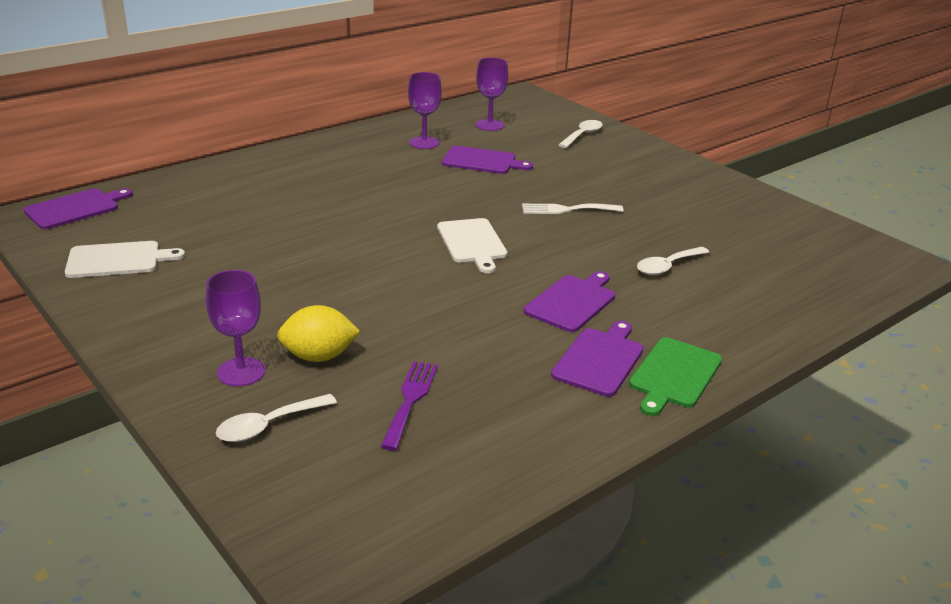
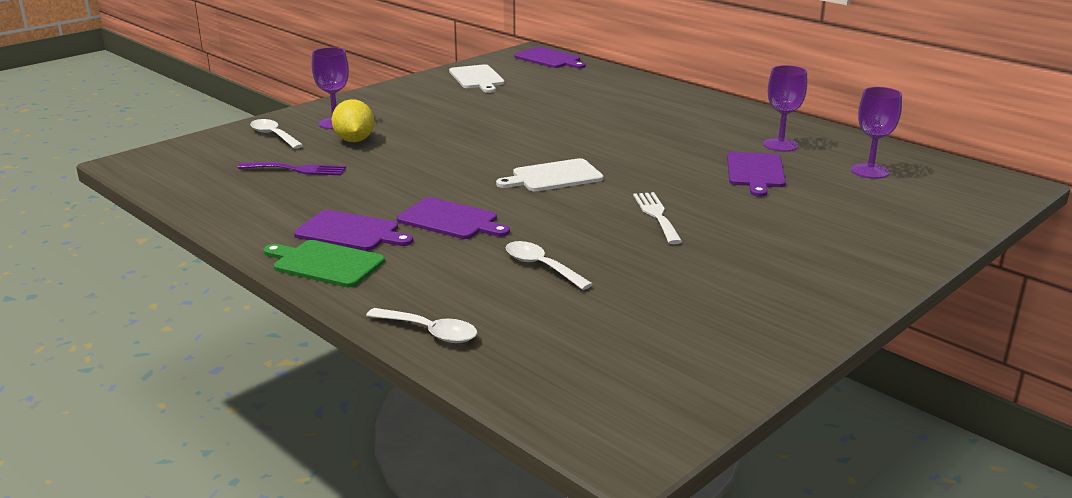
camera: 85 degrees right, 5 degrees down
white spoon [558,120,603,148] -> white spoon moved to [366,308,477,343]

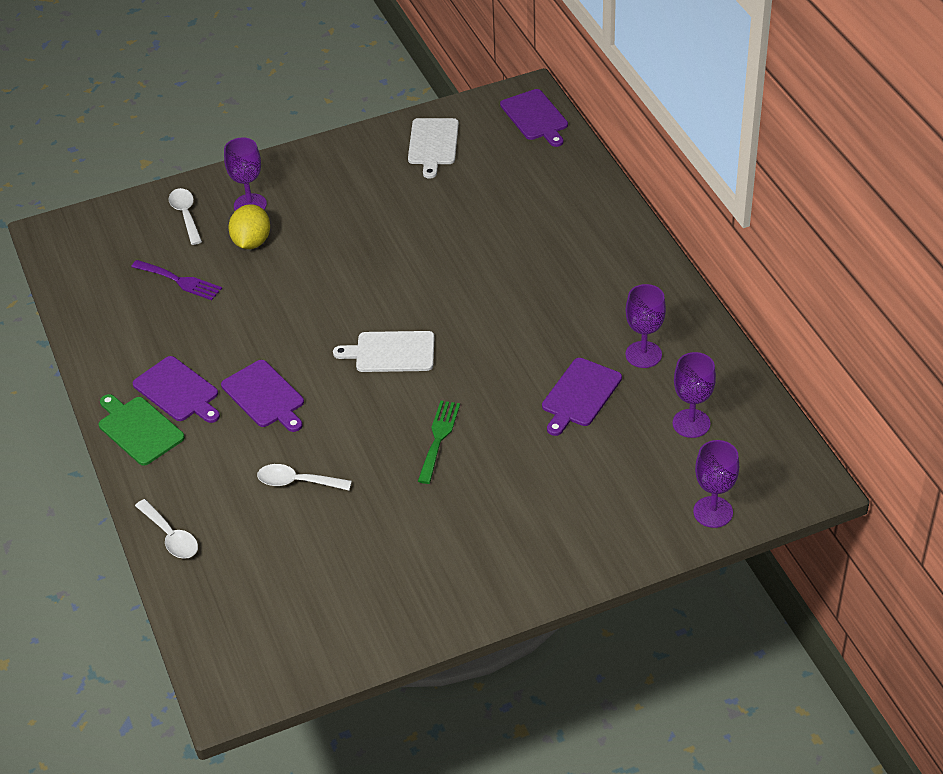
camera: 25 degrees right, 20 degrees up
white spoon [506,241,593,290] -> white spoon turned 60 degrees counterclockwise [257,464,352,491]
white fork [633,192,682,244] -> green fork [418,401,460,484]
none -> purple goblet [693,440,739,528]

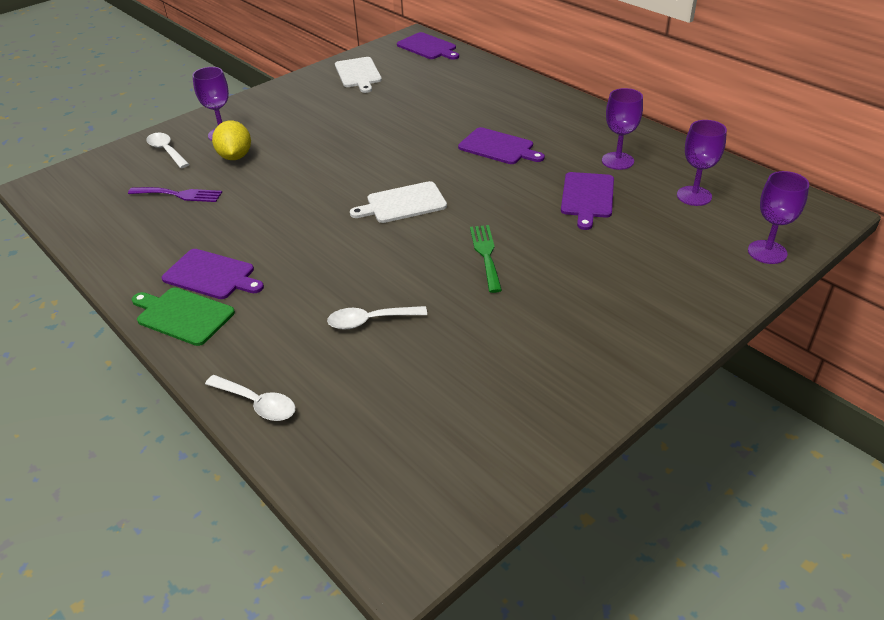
camera: 20 degrees left, 5 degrees down
purple cutting board [221,360,304,432] -> purple cutting board moved to [458,127,545,164]

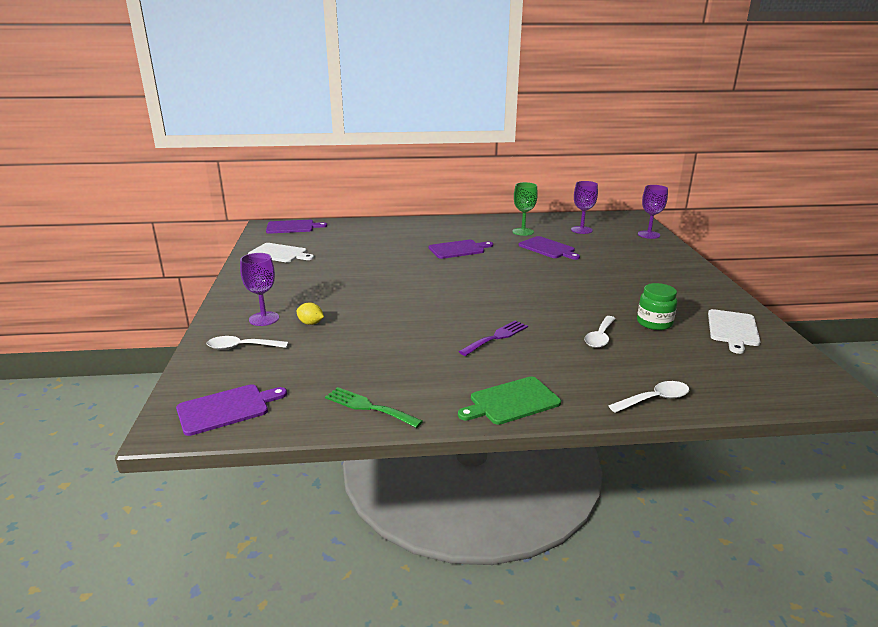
camera: 55 degrees left, 15 degrees down
purple fork [128,187,222,202] -> purple fork moved to [459,320,528,356]
purple cutting board [162,249,264,299] -> purple cutting board moved to [176,384,287,436]
yellow lemon [212,121,251,160] -> yellow lemon [297,303,324,325], size x0.61
white cutting board [350,181,447,223] -> white cutting board moved to [708,309,761,354]
green fork [470,225,502,293] -> green fork moved to [325,387,423,428]
purple goblet [602,88,643,170] -> green goblet [512,182,538,236]
none -> green jar [637,283,677,330]

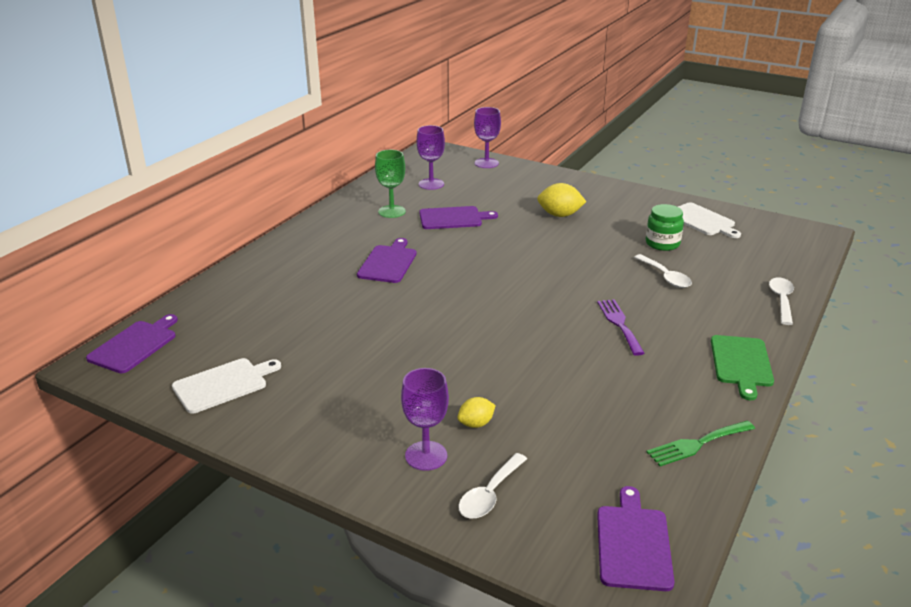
camera: 55 degrees left, 5 degrees up
none -> yellow lemon [537,183,586,217]

